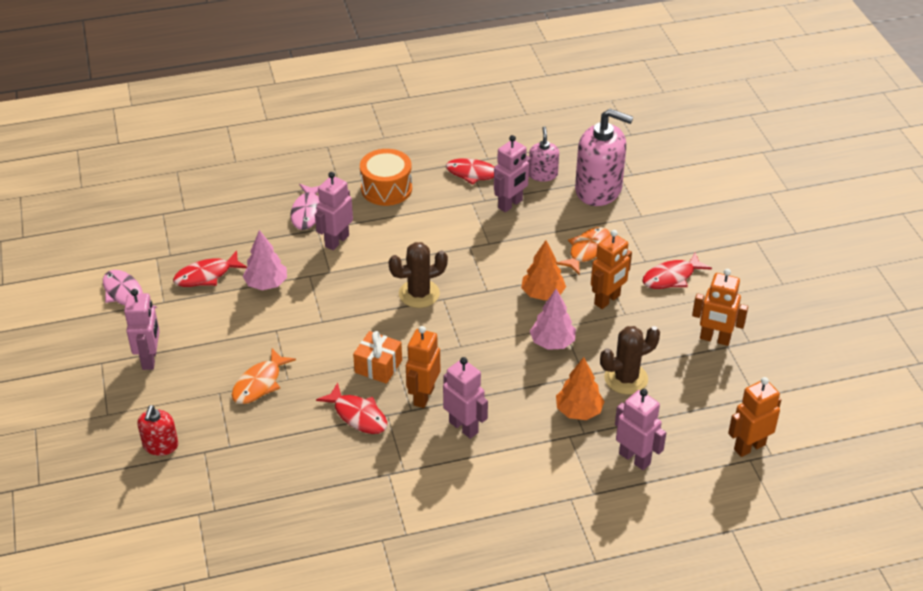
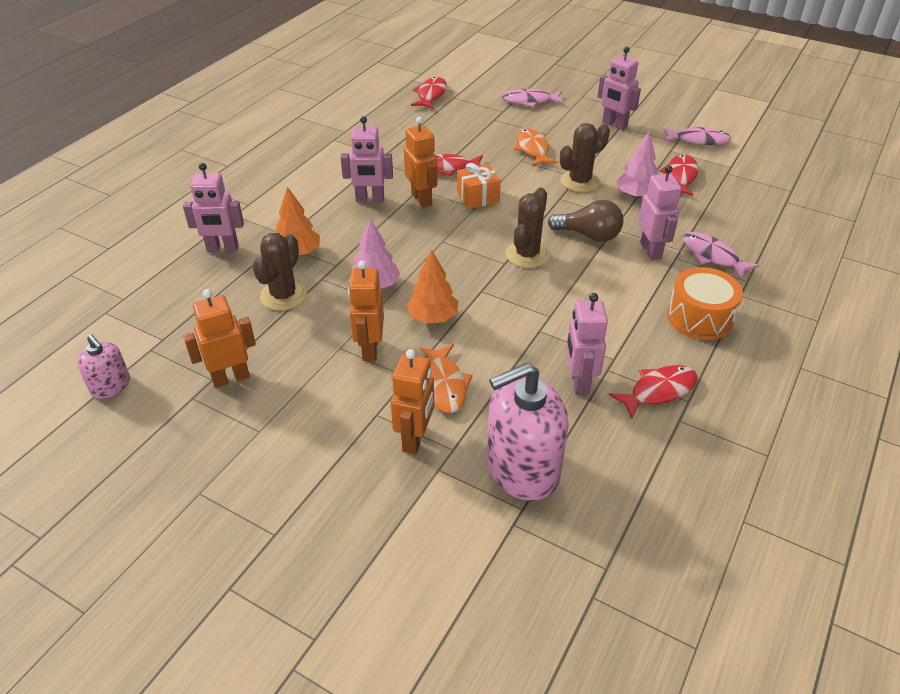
camera: 135 degrees right, 0 degrees up
red soap dispenser [137,405,178,456] -> pink fish [502,89,564,107]
pink soap dispenser [529,126,559,182] -> pink soap dispenser moved to [77,335,130,399]
red fish [642,253,712,289] -> red fish moved to [411,77,447,109]
orange robot [728,377,781,457] -> orange robot moved to [391,349,434,455]
none -> brown light bulb [548,200,623,242]
none -> brown cactus [560,123,610,192]

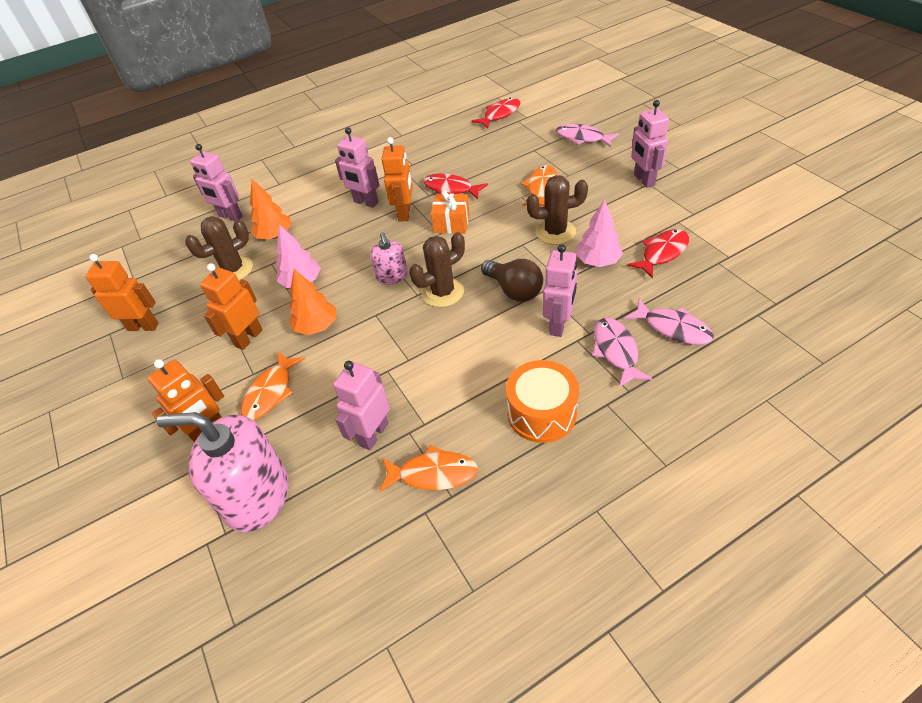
camera: 35 degrees right, 5 degrees up
pink soap dispenser [77,335,130,399] -> pink soap dispenser moved to [370,232,408,285]
red fish [609,365,698,419] -> orange fish [379,445,478,492]
pink fish [663,126,731,145] -> pink fish moved to [624,298,714,345]

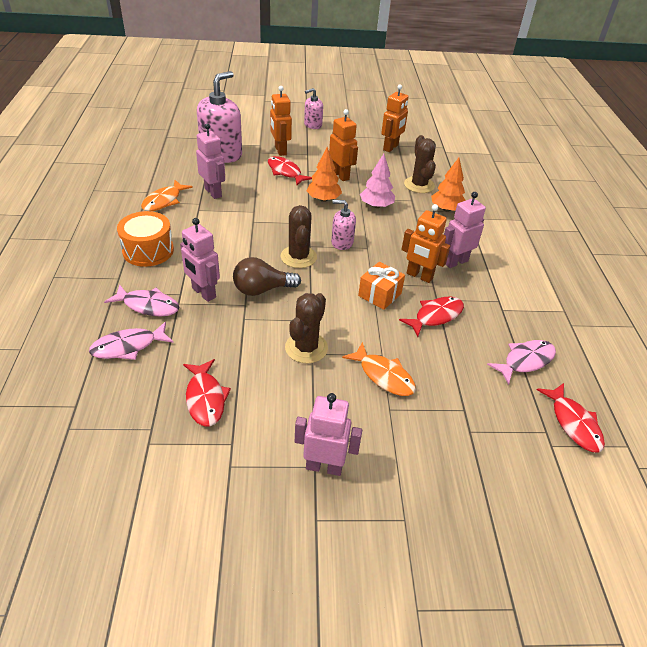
camera: 110 degrees right, 5 degrees down
pink robot [190,144,243,221] -> none
orange fish [241,351,305,420] -> red fish [268,156,312,185]
pink fish [556,124,619,147] -> pink fish moved to [487,340,556,385]
pink tree [576,199,623,267] -> none
none -> pink soap dispenser [304,88,323,129]

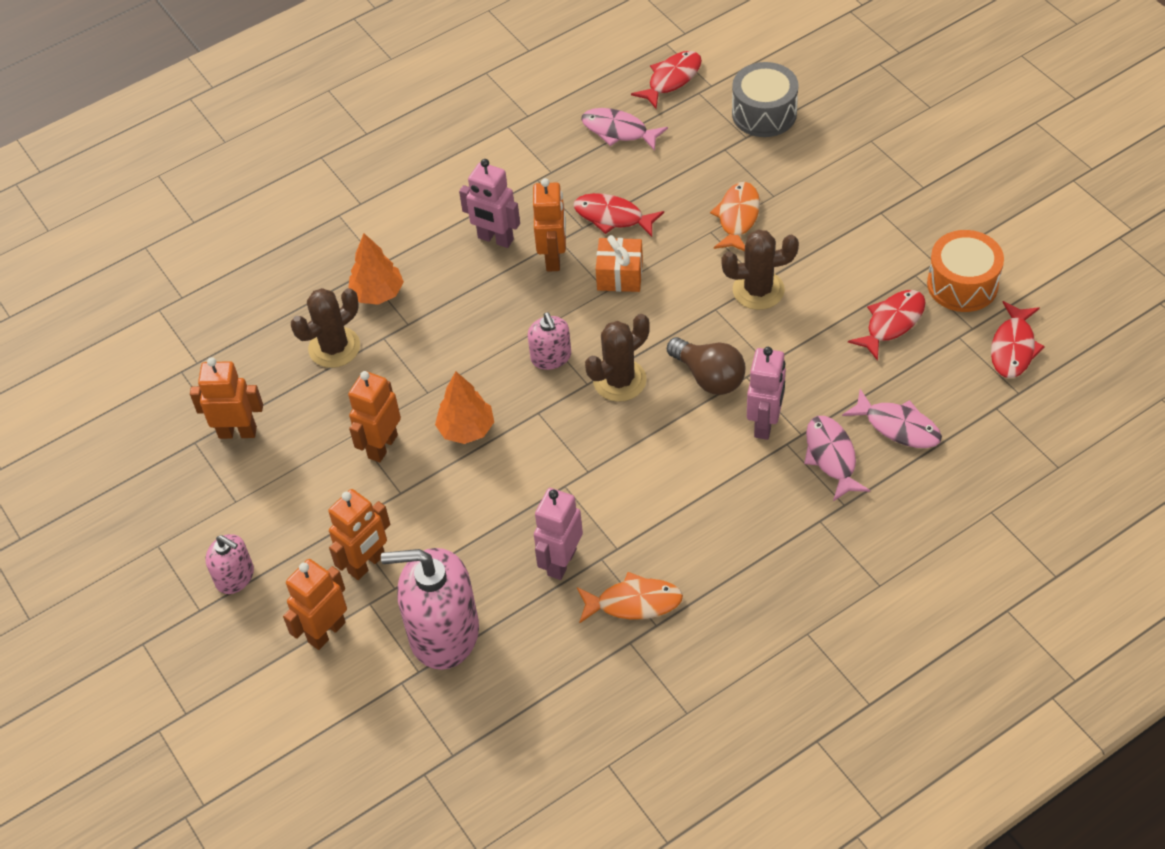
camera: 115 degrees left, 10 degrees up
orange drum [117,211,174,267] -> orange drum moved to [927,230,1004,312]
red fish [268,156,312,185] -> red fish moved to [991,301,1045,378]
pink robot [295,393,362,476] -> none
pink tree [360,154,395,208] -> none
none -> orange robot [283,559,347,650]
none -> grey drum [732,62,799,137]

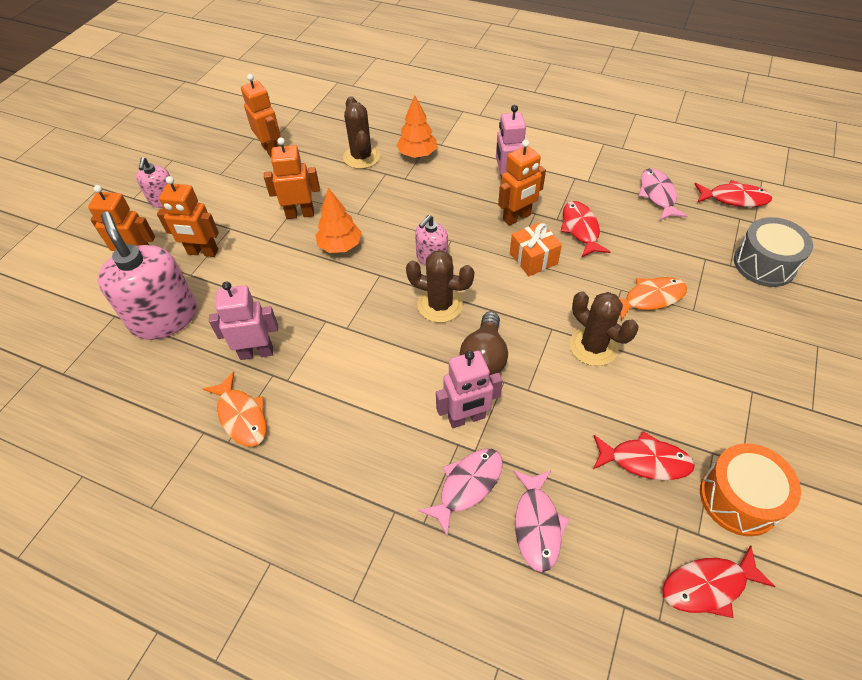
camera: 55 degrees right, 0 degrees up
brown cactus [291,288,360,368] -> brown cactus turned 60 degrees clockwise [343,97,380,169]

